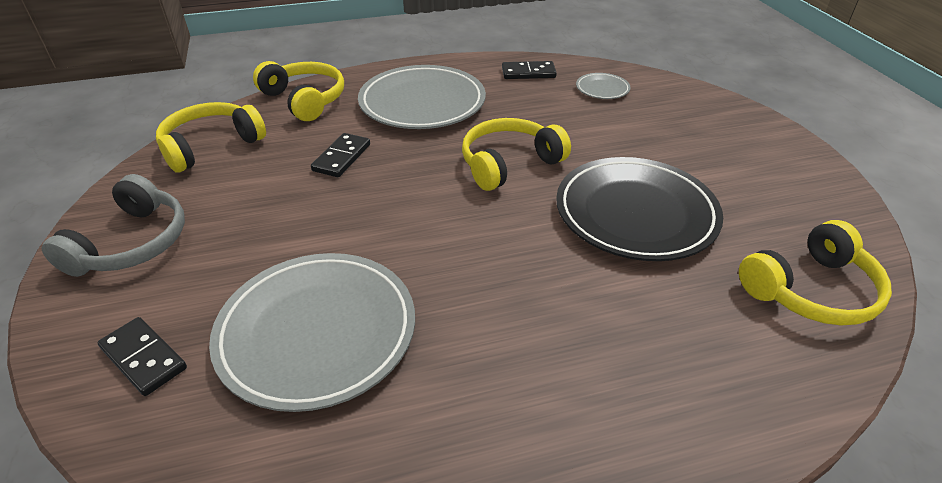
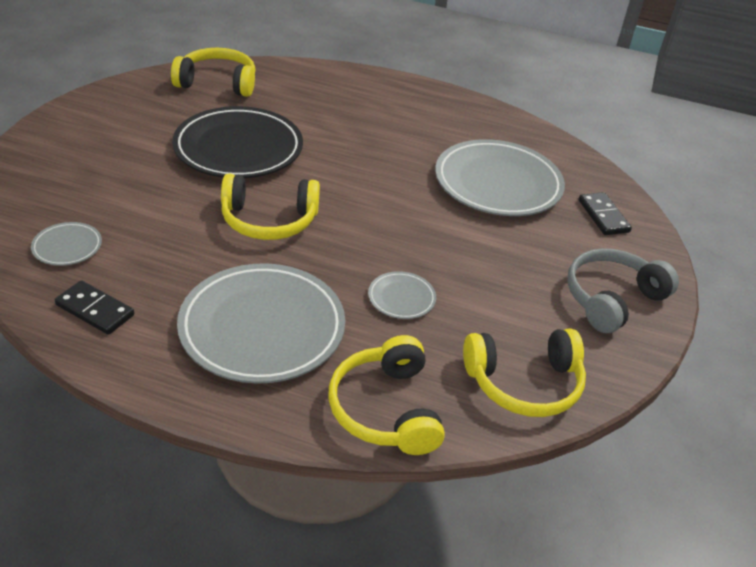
camera: 150 degrees left, 0 degrees up
black domino [311,133,370,177] -> grey plate [368,271,436,319]

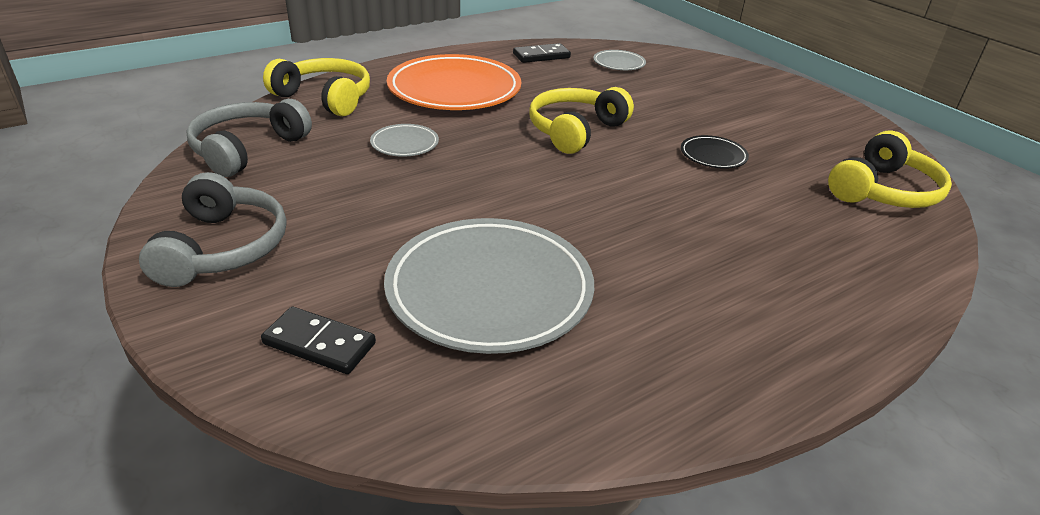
camera: 130 degrees right, 5 degrees down
black plate [172,106,303,178] -> black plate [681,135,749,169], size x0.44
grey plate [177,264,345,384] -> orange plate [387,54,521,110]
yellow headphones [463,328,586,417] -> grey headphones [186,99,312,177]

